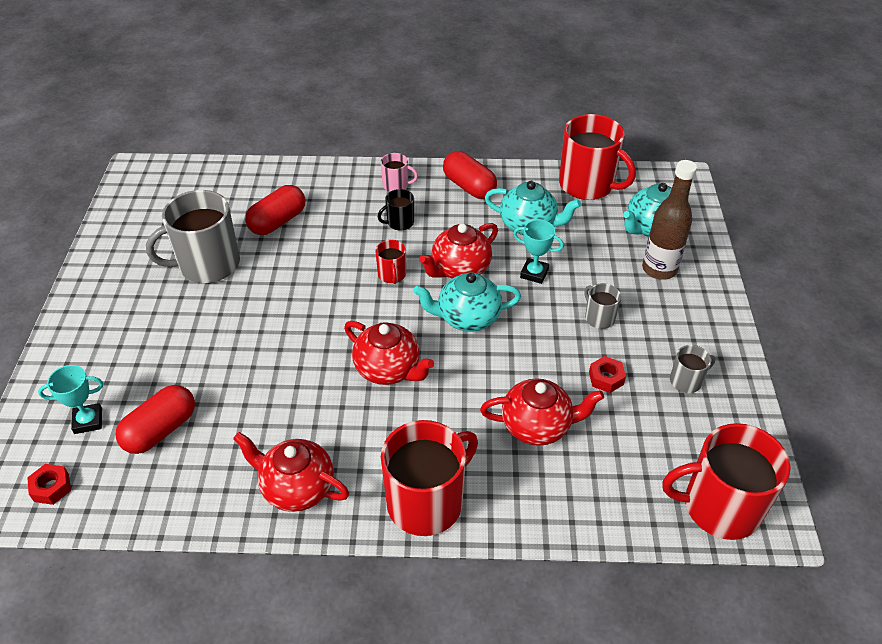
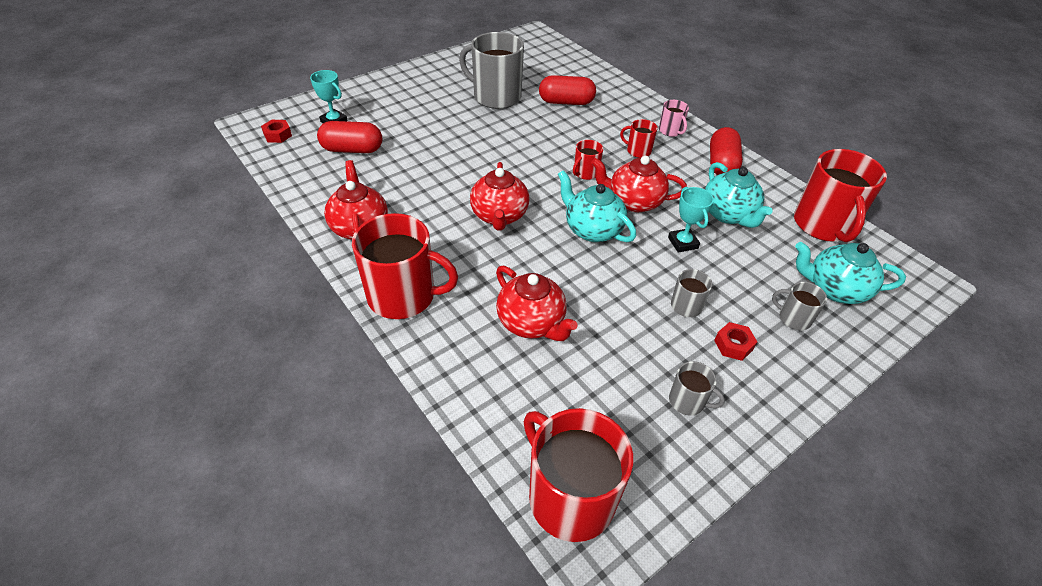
camera: 50 degrees right, 0 degrees up
black mug [378,189,414,231] -> red mug [620,119,658,158]
red nut [589,356,626,393] -> red nut moved to [714,322,757,361]
brown bottle [642,160,697,280] -> grey mug [772,282,827,330]

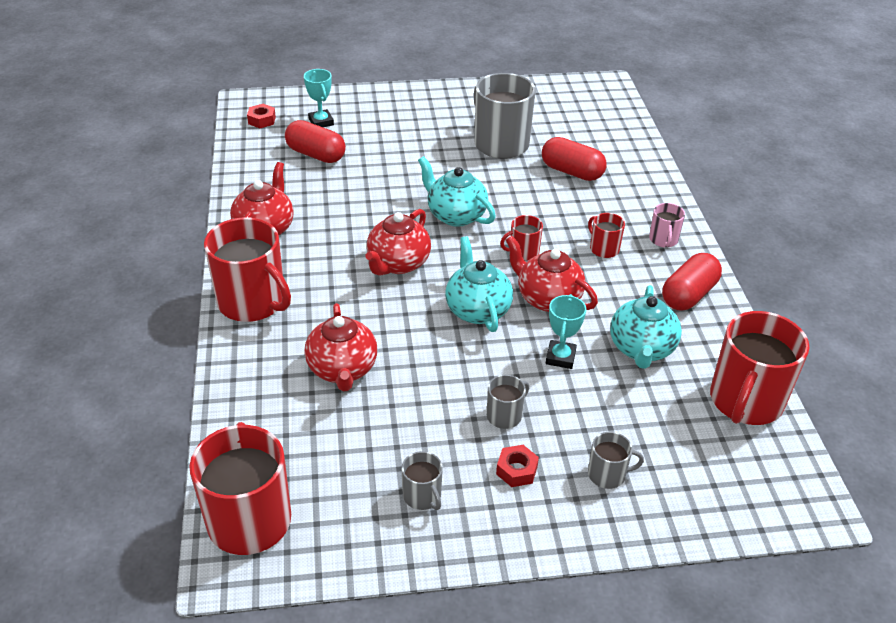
camera: 30 degrees right, 5 degrees down
grey mug [772,282,827,330] -> grey mug turned 120 degrees clockwise [588,432,644,489]
turquoise teapot [795,242,906,304] -> turquoise teapot moved to [418,156,496,227]

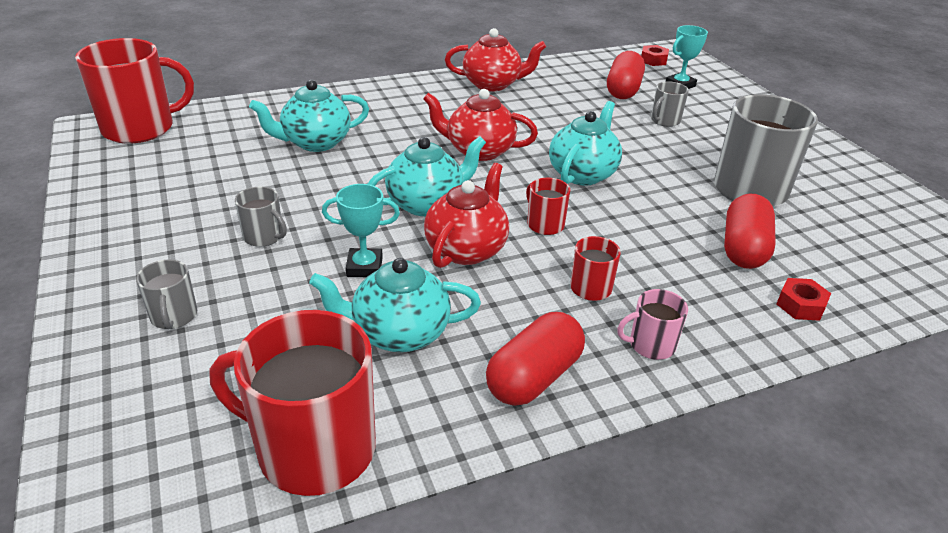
camera: 75 degrees right, 5 degrees down
red mug [204,217,291,322] -> none
red teapot [304,303,377,391] -> turquoise teapot [249,80,369,152]
grey mug [402,451,443,510] -> grey mug moved to [651,82,689,127]
red nut [496,445,539,487] -> red nut moved to [777,278,831,321]
red capsule [662,253,722,311] -> red capsule turned 75 degrees counterclockwise [486,312,585,406]

